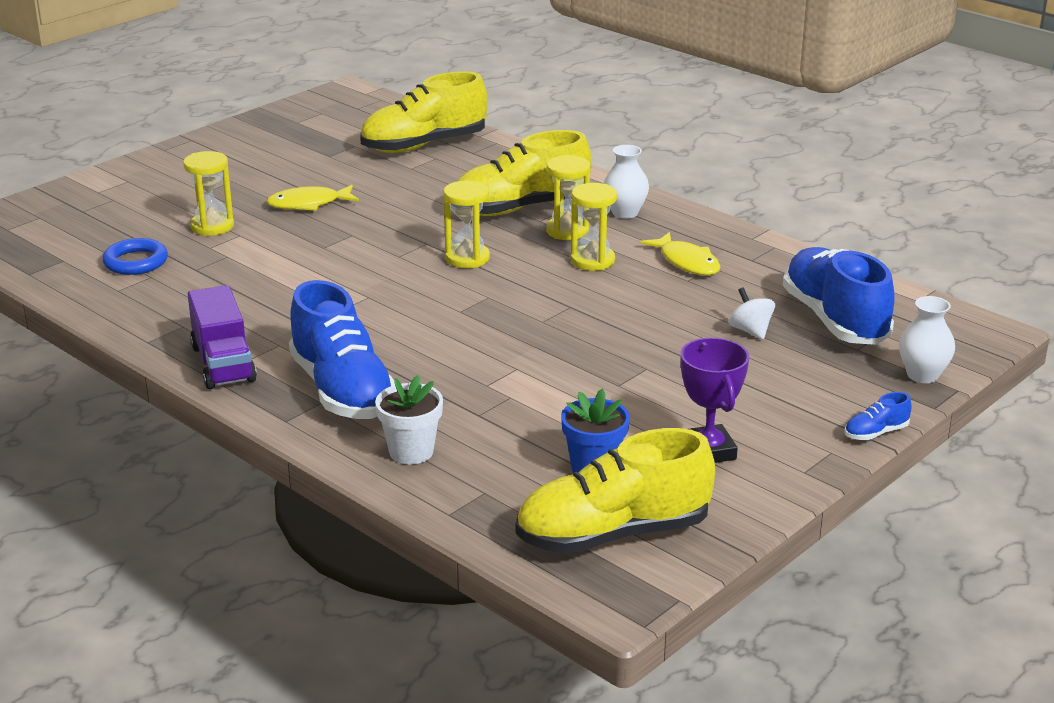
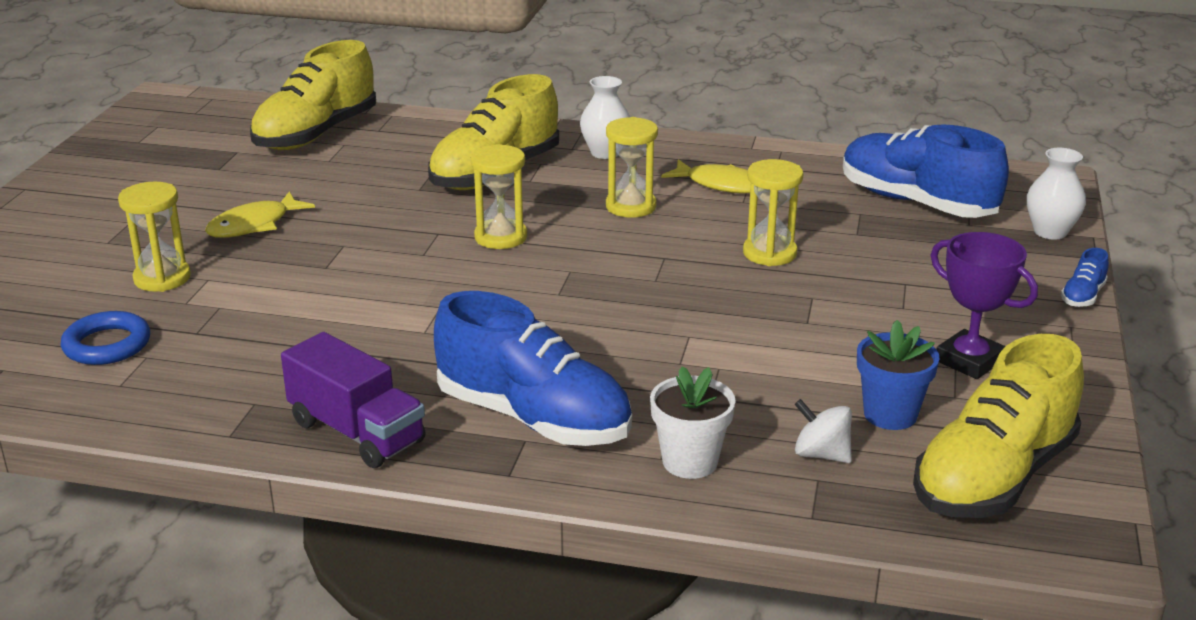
camera: 30 degrees left, 0 degrees up
yellow hourglass [546,155,591,240] -> yellow hourglass moved to [743,159,804,266]
white spinning top [728,287,775,339] -> white spinning top moved to [794,399,852,463]

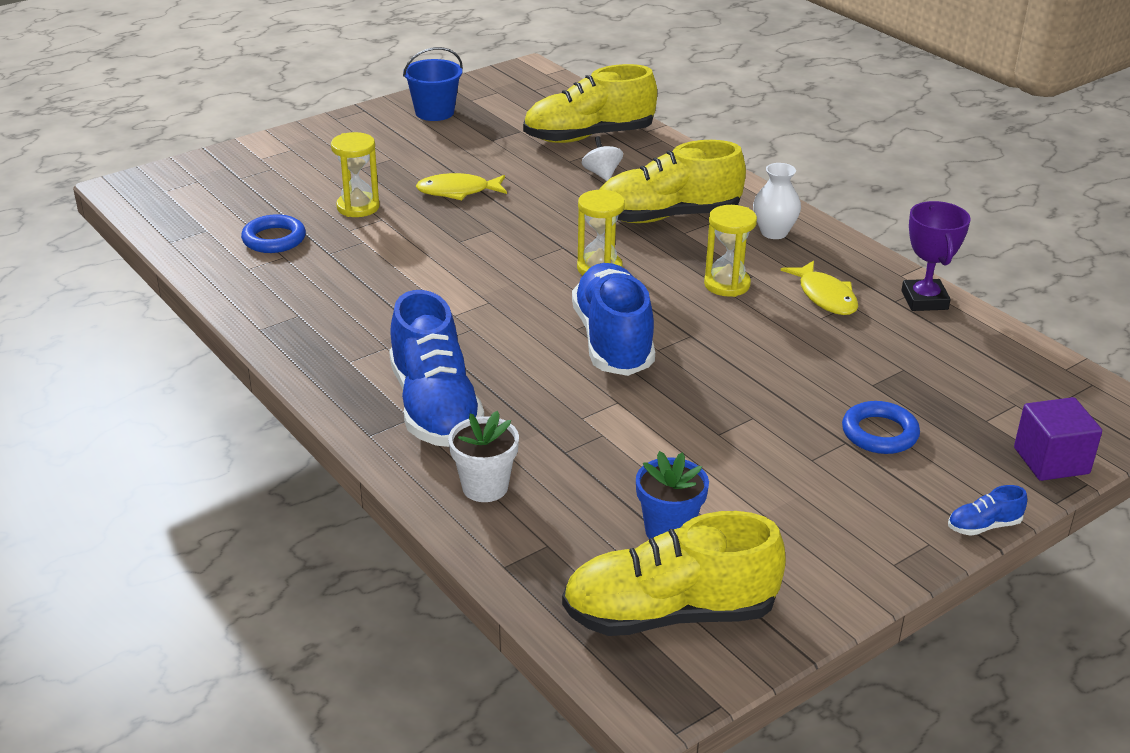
camera: 40 degrees right, 5 degrees up
purple truck [281,332,426,468] -> none
yellow hourglass [743,159,804,266] -> none
white spinning top [794,399,852,463] -> white spinning top moved to [582,136,623,181]
blue shoe [843,124,1009,218] -> blue shoe moved to [572,263,655,376]
purple trophy [931,232,1038,379] -> purple trophy moved to [901,201,971,311]
white vase [1027,148,1086,240] -> purple cube [1014,397,1102,481]
none -> blue bucket [403,47,463,121]
none -> blue ring [842,401,920,454]

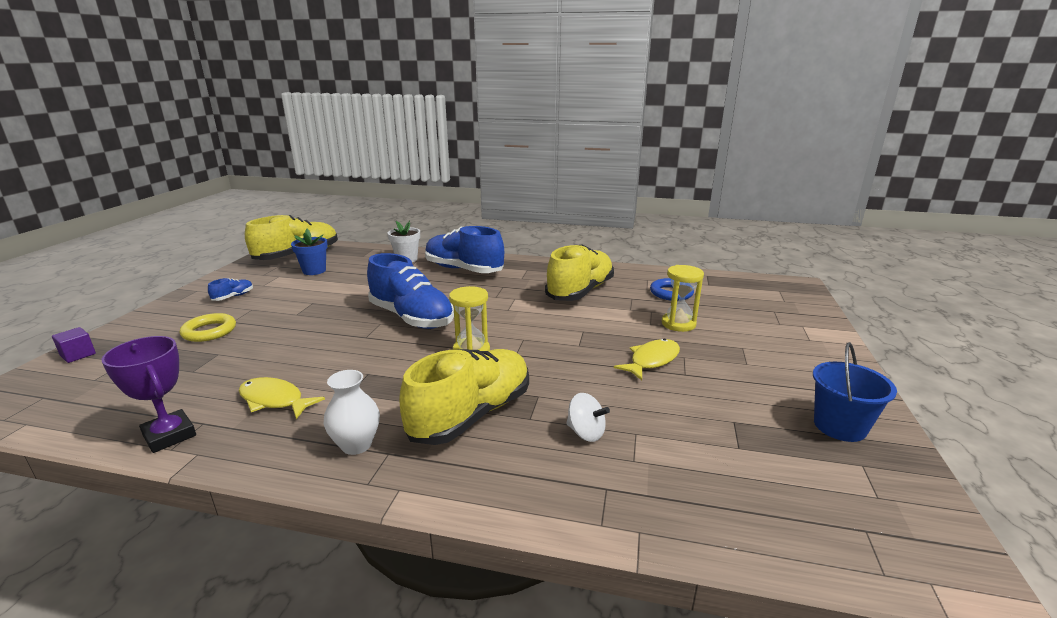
camera: 140 degrees right, 10 degrees down
yellow shoe [523,64,657,143] -> yellow shoe moved to [545,244,614,301]
yellow hourglass [704,205,757,297] -> none
blue ring [842,401,920,454] -> yellow ring [180,313,236,342]
blue shoe [948,485,1027,536] -> blue shoe moved to [208,278,253,301]
purple cube [1014,397,1102,481] -> purple cube [52,327,96,363], size x0.61

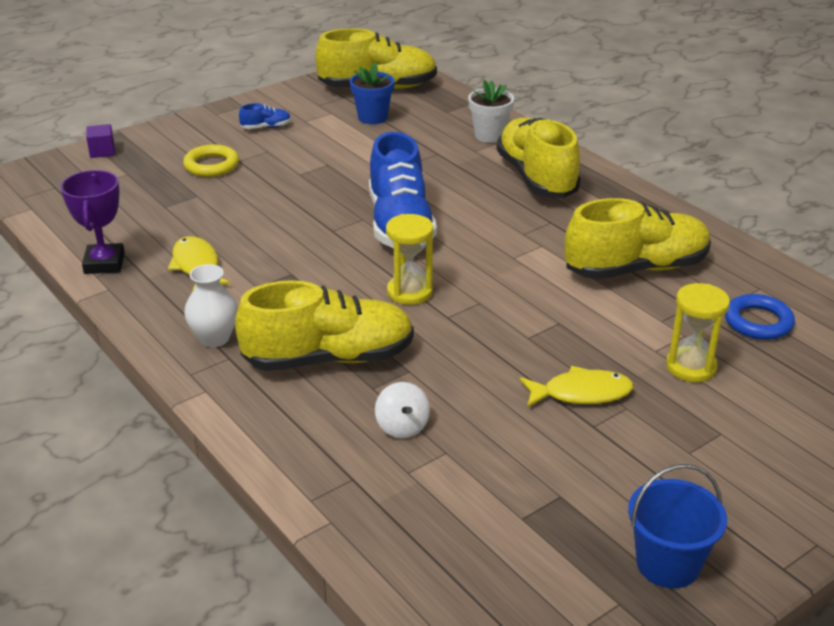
camera: 40 degrees right, 10 degrees up
blue shoe [425,226,504,273] -> yellow shoe [496,117,581,198]

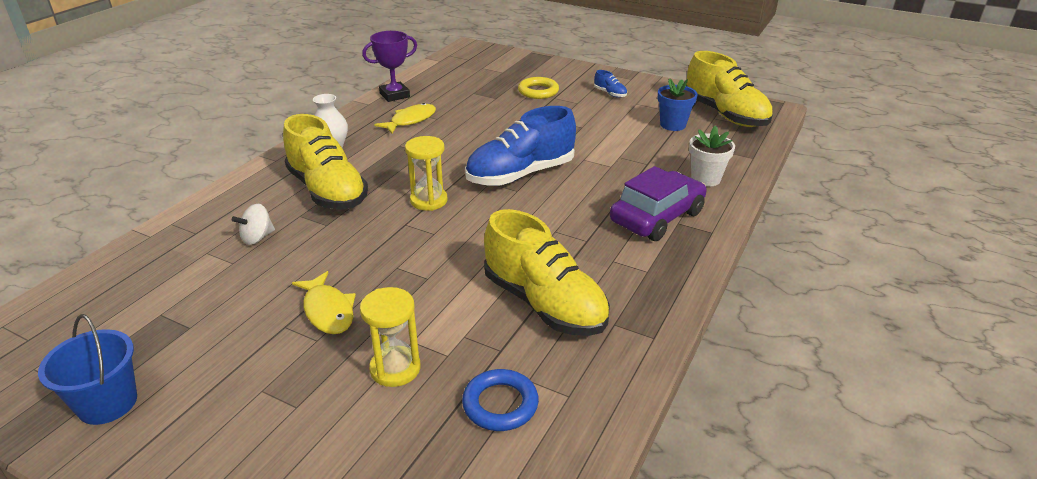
camera: 65 degrees right, 0 degrees up
purple cube [86,124,115,158] -> none
yellow shoe [496,117,581,198] -> purple car [610,166,707,241]

